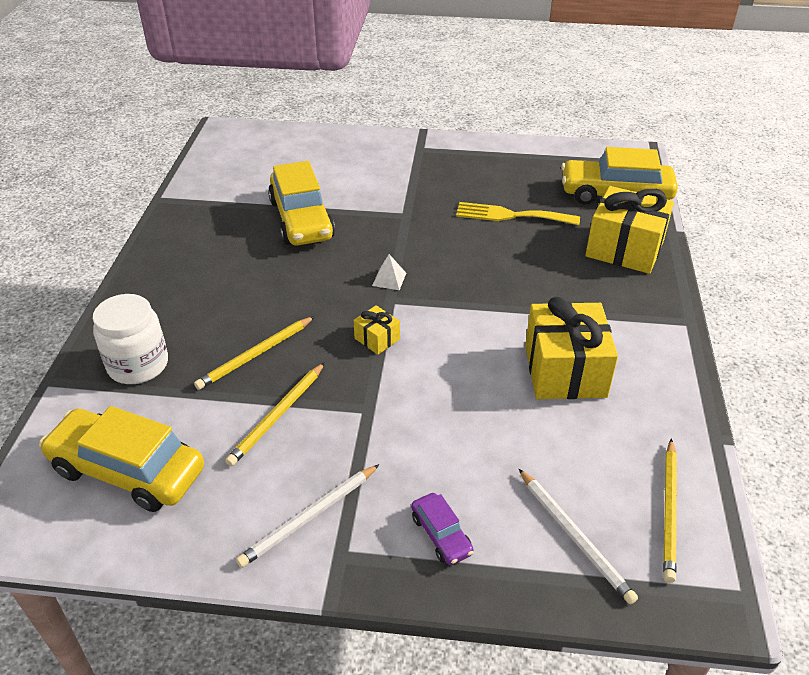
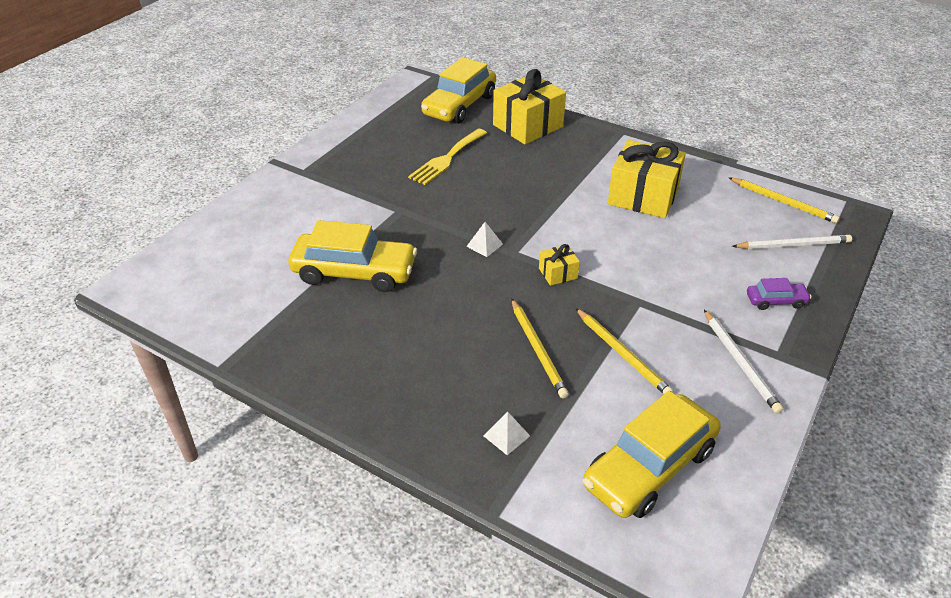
camera: 65 degrees left, 0 degrees up
white jar [93,294,168,384] -> white pyramid [483,412,530,455]

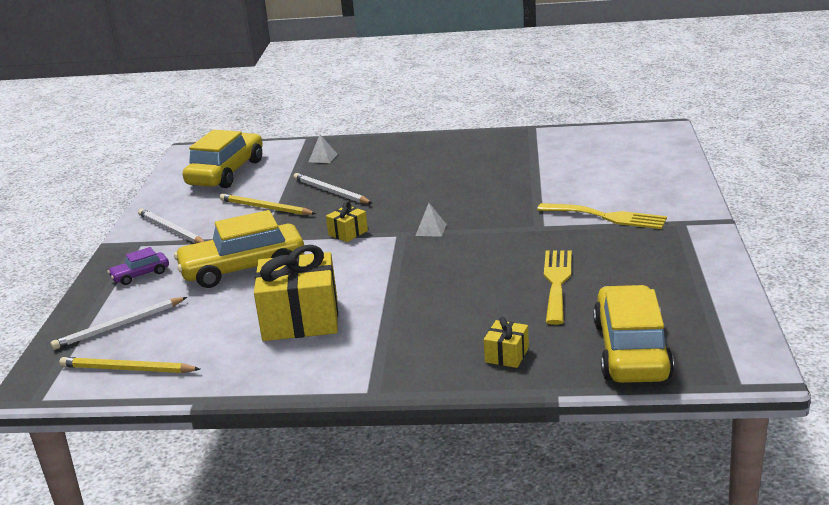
camera: 155 degrees right, 15 degrees down
yellow car [288,220,417,292] -> yellow car moved to [174,210,304,288]
yellow gift [493,69,566,144] -> yellow gift [484,317,529,368], size x0.46
yellow pencil [512,299,569,399] -> white pencil [294,173,372,204]
none -> yellow fork [537,203,667,229]

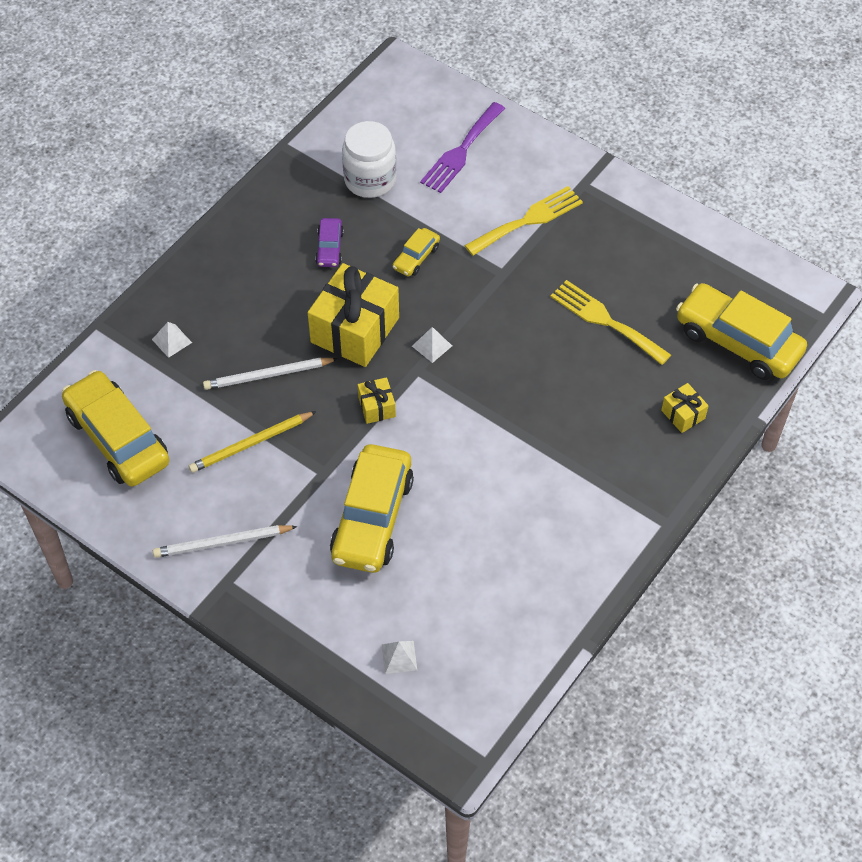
camera: 60 degrees left, 30 degrees up
white pencil [51,297,187,350] -> white pyramid [382,641,417,674]
yellow pencil [59,357,200,373] -> none
purple car [108,247,169,285] -> purple car moved to [315,218,344,267]
yellow gift [254,245,338,341] -> yellow gift moved to [308,263,399,367]
none -> white jar [342,121,396,198]
none -> yellow car [393,228,440,277]
none -> purple fork [420,102,505,193]

